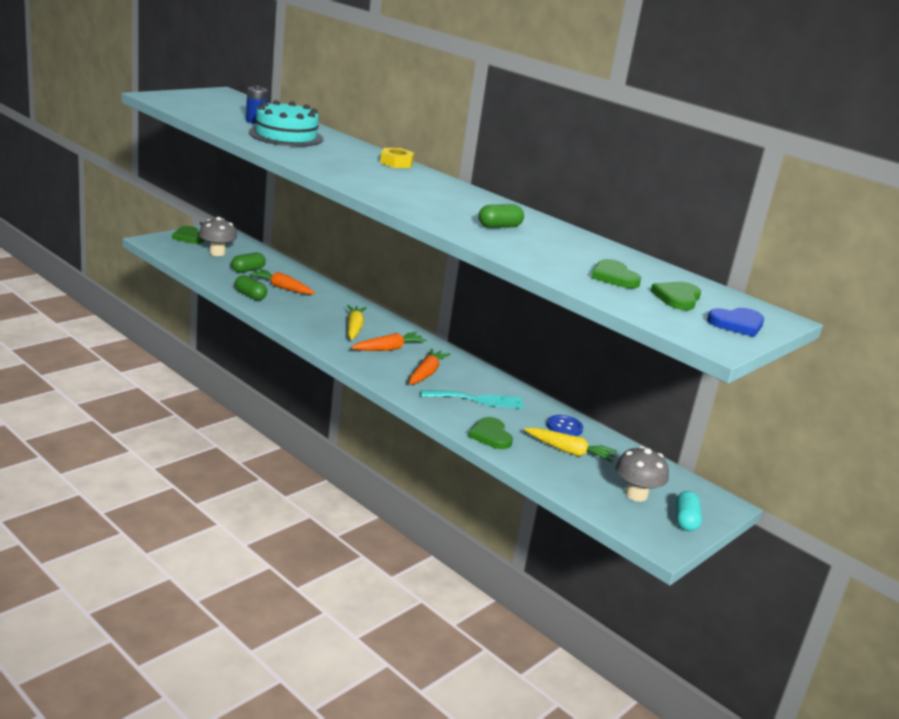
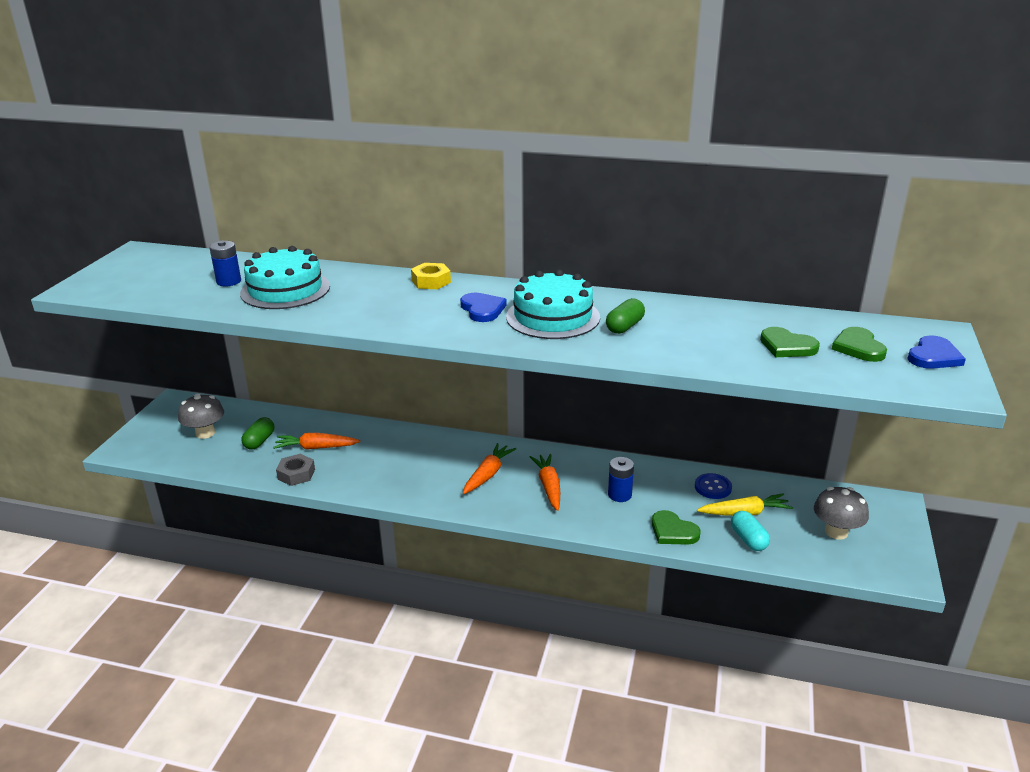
camera: 25 degrees left, 5 degrees up
green heart [172,226,205,244] -> none
green capsule [235,275,267,300] -> grey nut [276,454,315,486]
yellow carrot [347,305,367,340] -> none
turquoise fork [421,390,524,409] -> blue battery [608,457,634,502]
turquoise capsule [675,491,702,531] -> turquoise capsule moved to [731,511,770,551]
none -> blue heart [460,293,507,322]
none -> turquoise cake [506,270,600,339]

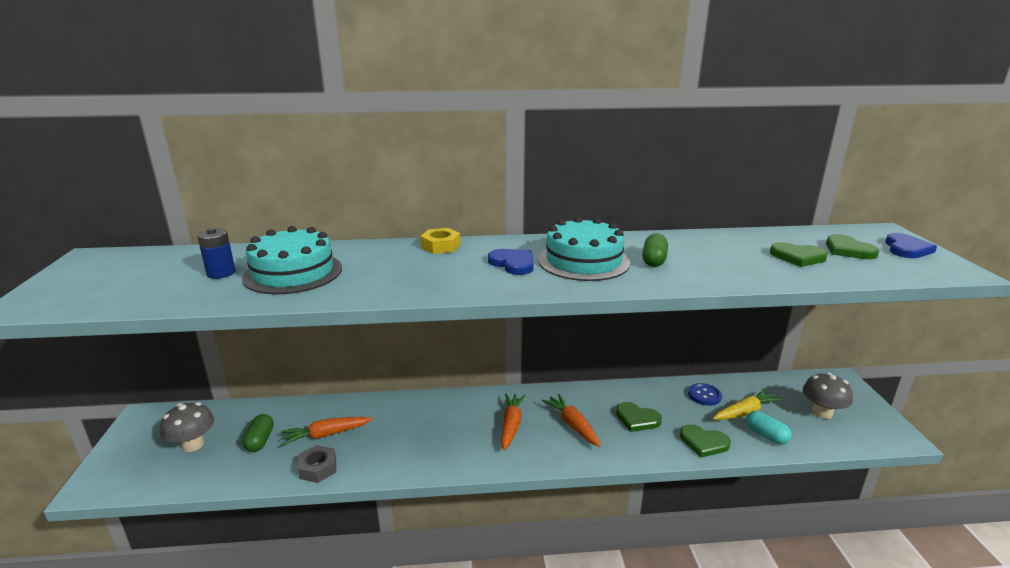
camera: 20 degrees left, 5 degrees down
blue battery [608,457,634,502] -> green heart [616,402,662,432]

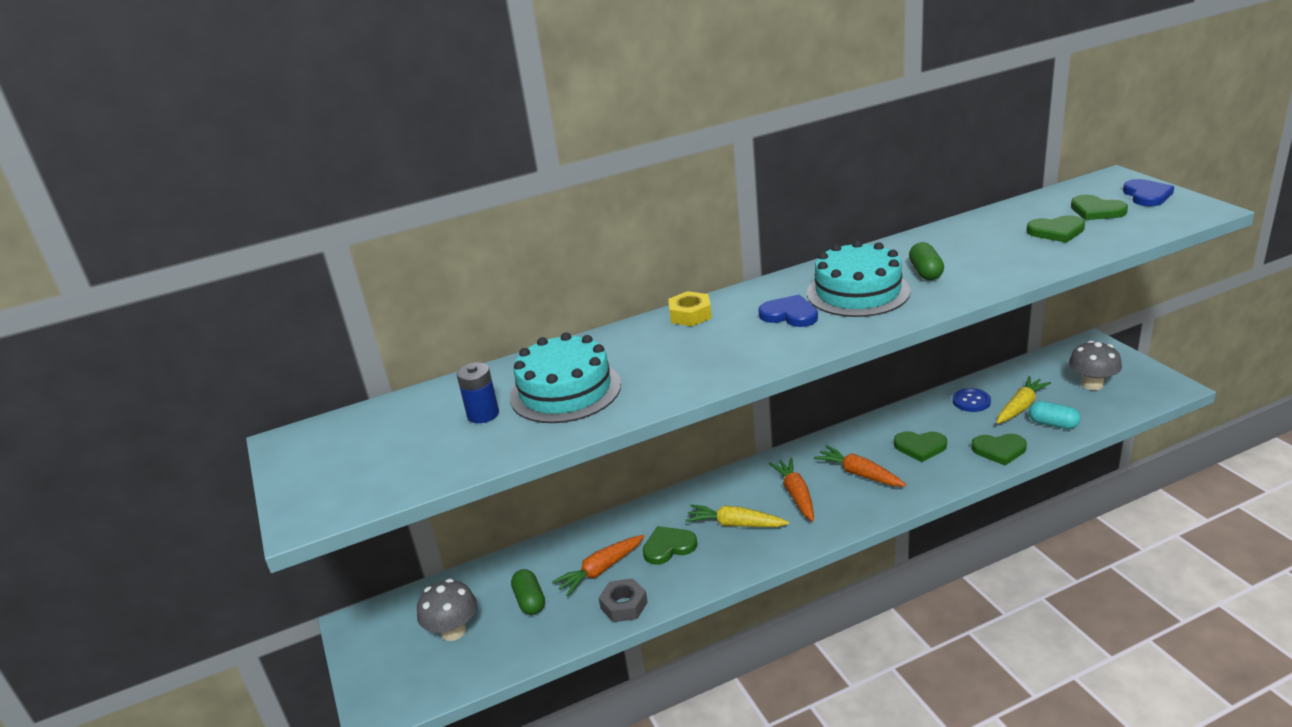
camera: 15 degrees left, 5 degrees up
none -> green heart [643,526,697,565]
none -> yellow carrot [685,504,789,527]

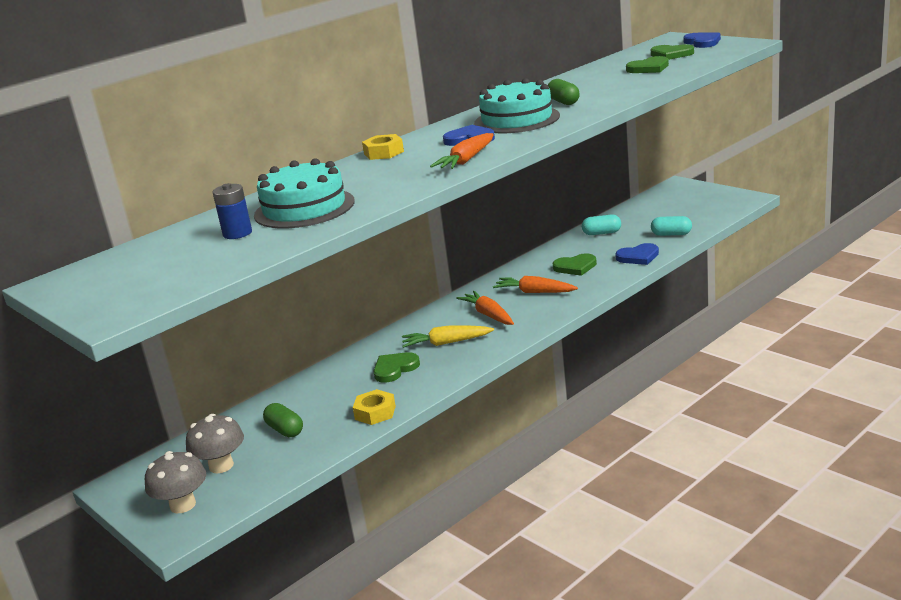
camera: 20 degrees left, 5 degrees down
orange carrot [552,535,644,596] -> orange carrot moved to [430,133,494,169]
grey nut [599,578,648,622] -> yellow nut [353,389,396,425]
blue button [953,388,991,412] -> turquoise capsule [582,215,621,235]
green heart [972,434,1027,466] -> blue heart [615,243,659,265]
yellow carrot [997,376,1051,424] -> none
grey mushroom [1069,341,1122,391] -> grey mushroom moved to [145,451,206,513]

